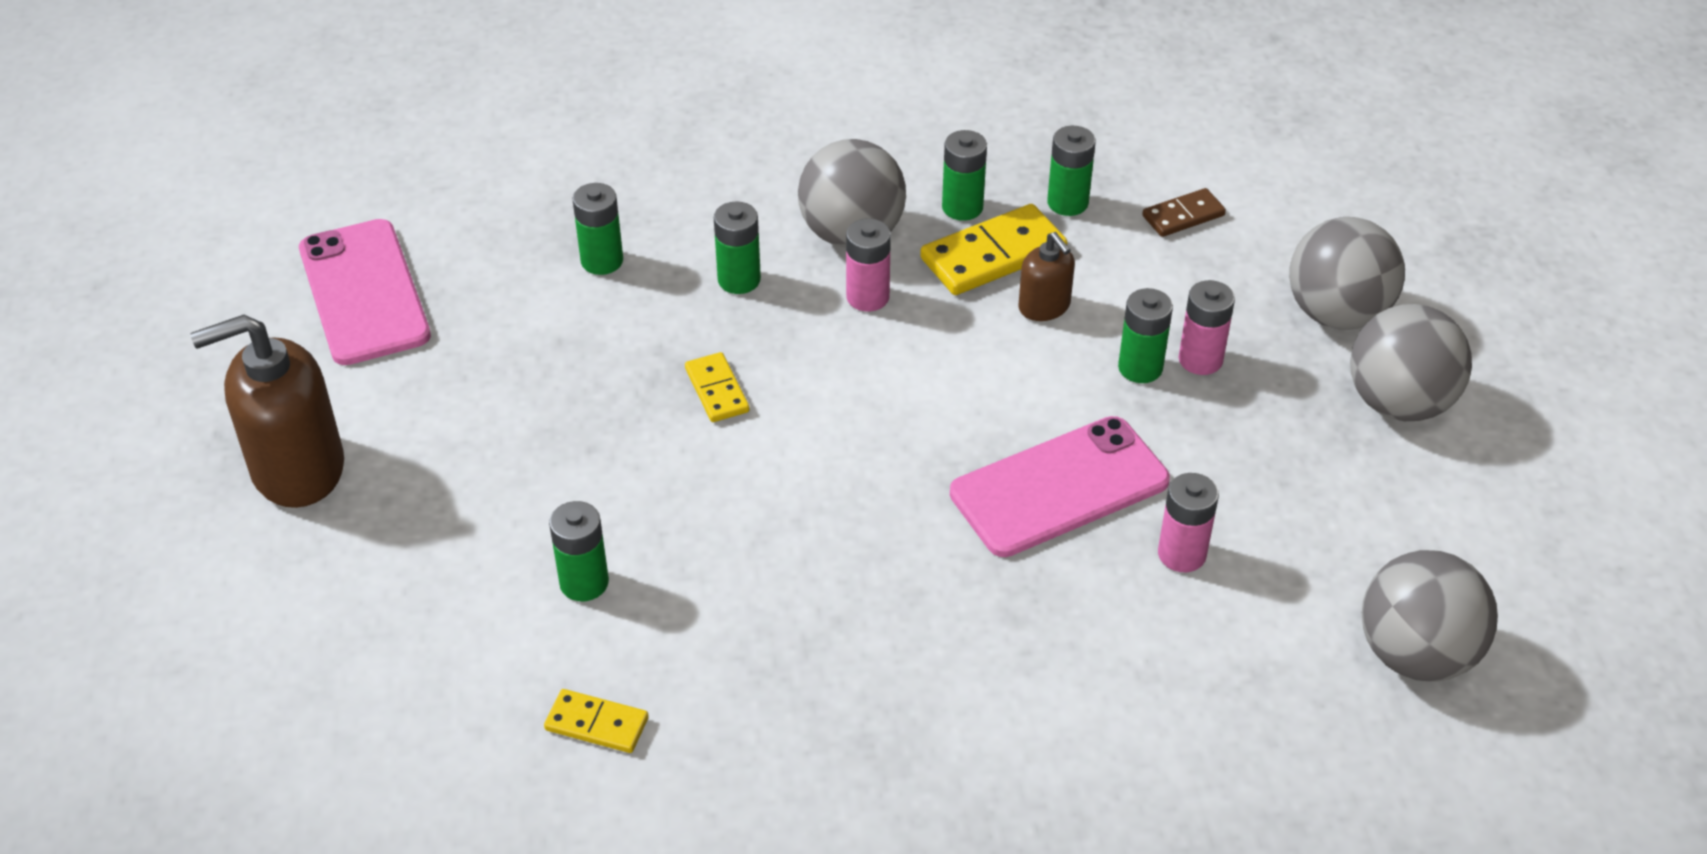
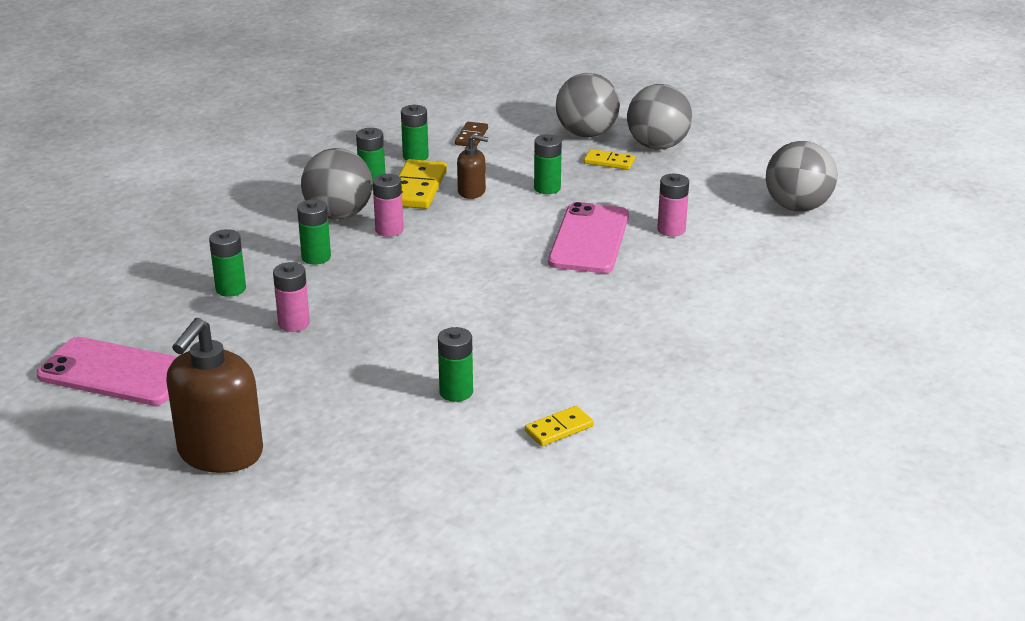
camera: 50 degrees left, 15 degrees down
yellow domino [685,352,750,422] -> yellow domino moved to [584,149,635,170]
pink battery [1179,280,1235,375] -> pink battery moved to [273,262,310,332]

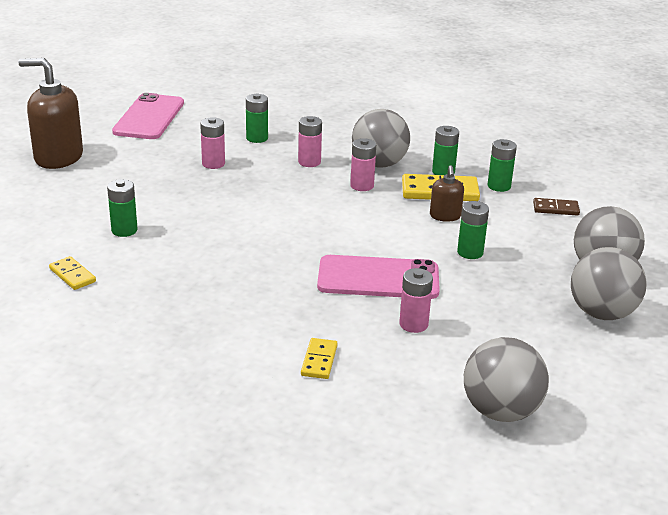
camera: 80 degrees right, 0 degrees up
green battery [297,200,331,264] -> pink battery [298,116,322,167]
yellow domino [584,149,635,170] -> yellow domino moved to [301,338,337,379]

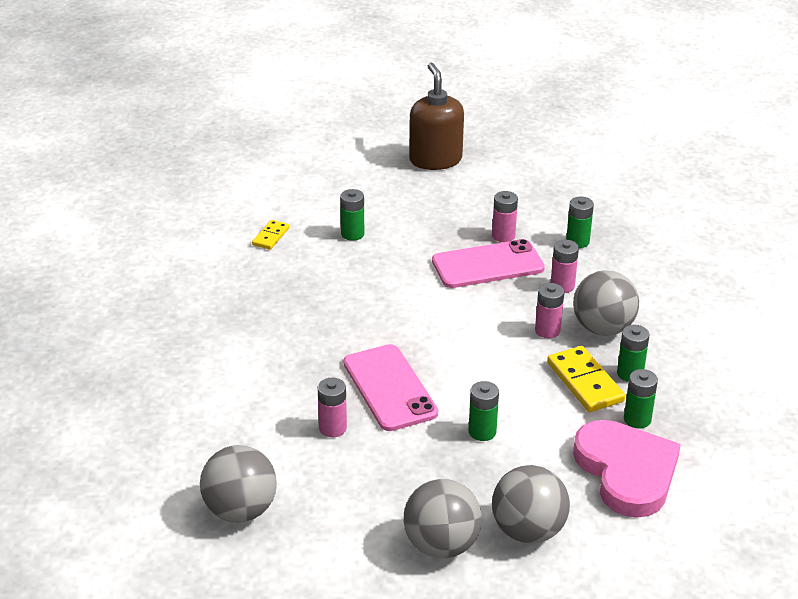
camera: 65 degrees right, 5 degrees up
pink phone [112,93,184,139] -> pink phone moved to [432,239,545,288]
yellow domino [301,338,337,379] -> none
brown soap dispenser [430,165,464,222] -> none
brown domino [533,198,580,216] -> pink heart [573,420,681,518]

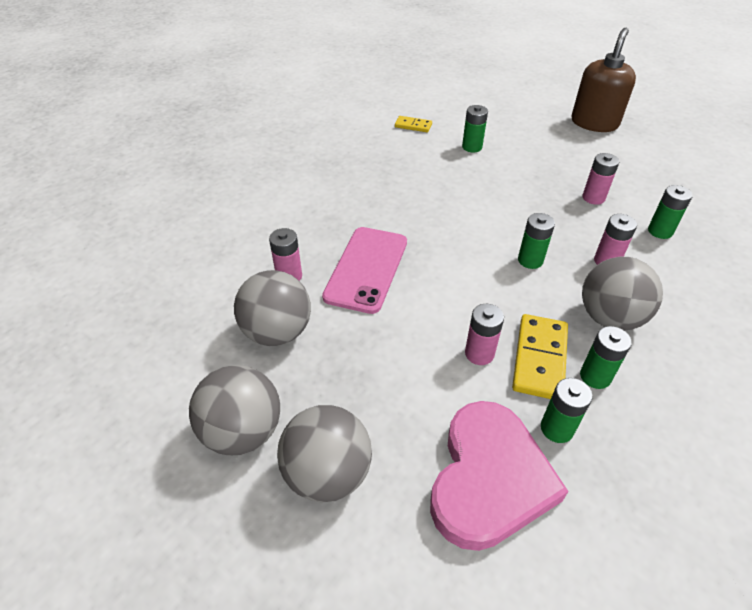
camera: 40 degrees right, 10 degrees up
grey ball [200,445,277,523] -> grey ball moved to [234,270,311,346]
yellow domino [252,220,289,250] -> yellow domino turned 45 degrees clockwise [395,116,432,132]
pink phone [432,239,545,288] -> none
green battery [469,381,499,441] -> green battery moved to [518,213,555,269]
pink battery [535,283,564,338] -> pink battery moved to [465,304,504,365]

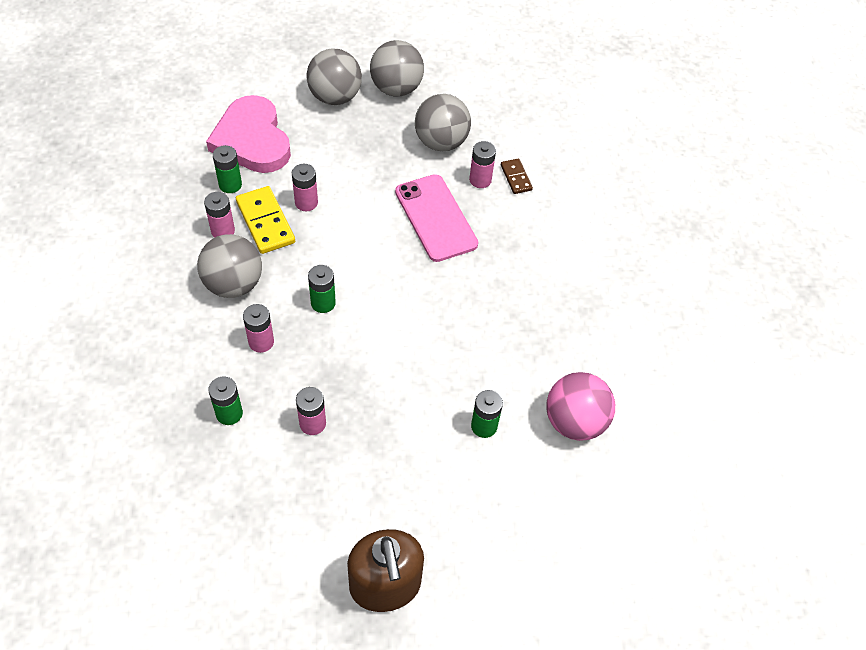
camera: 135 degrees right, 10 degrees up
yellow domino [395,116,432,132] -> pink ball [546,372,615,441]
green battery [580,326,632,389] -> pink battery [204,192,235,238]
none -> brown domino [501,158,533,194]

